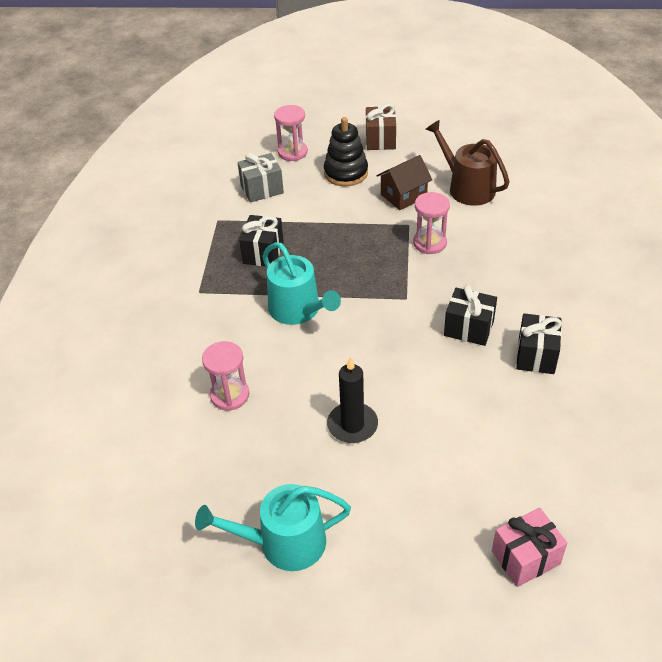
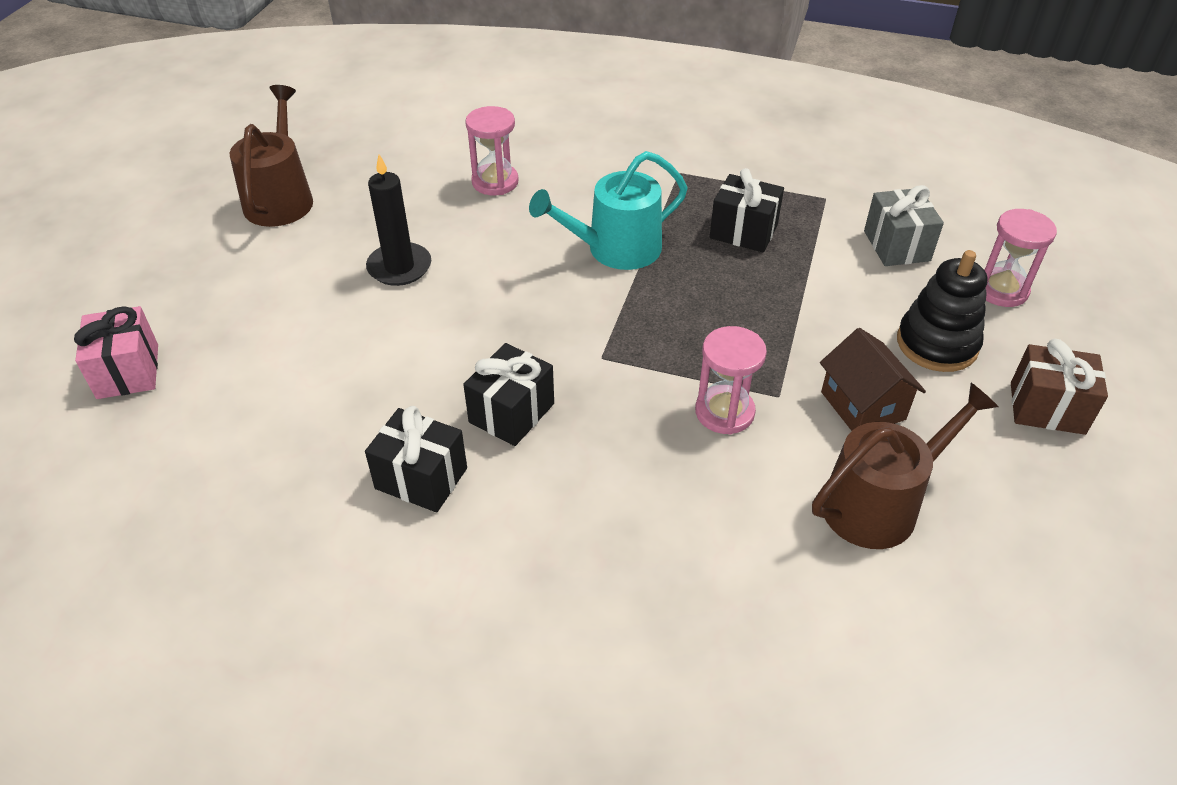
camera: 100 degrees right, 0 degrees up
turquoise watering can [195,484,351,571] -> brown watering can [230,85,313,227]

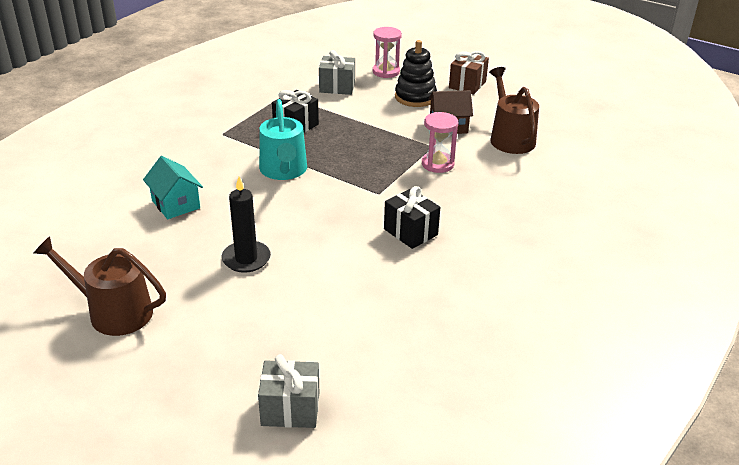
camera: 75 degrees left, 10 degrees down
pink gift [74,306,158,399] -> grey gift [258,354,319,428]
black gift [365,406,467,512] -> none
pink hourglass [465,106,518,195] -> turquoise house [143,156,203,219]

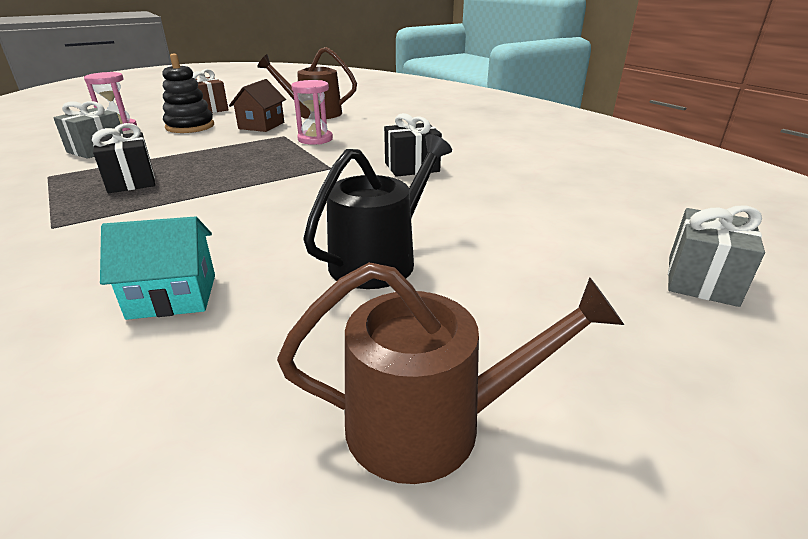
camera: 65 degrees left, 5 degrees down
brown watering can [34,236,166,336] -> brown watering can turned 135 degrees counterclockwise [277,262,624,484]
black candle [222,176,271,273] -> black watering can [303,134,452,289]
turquoise watering can [259,99,307,180] -> none

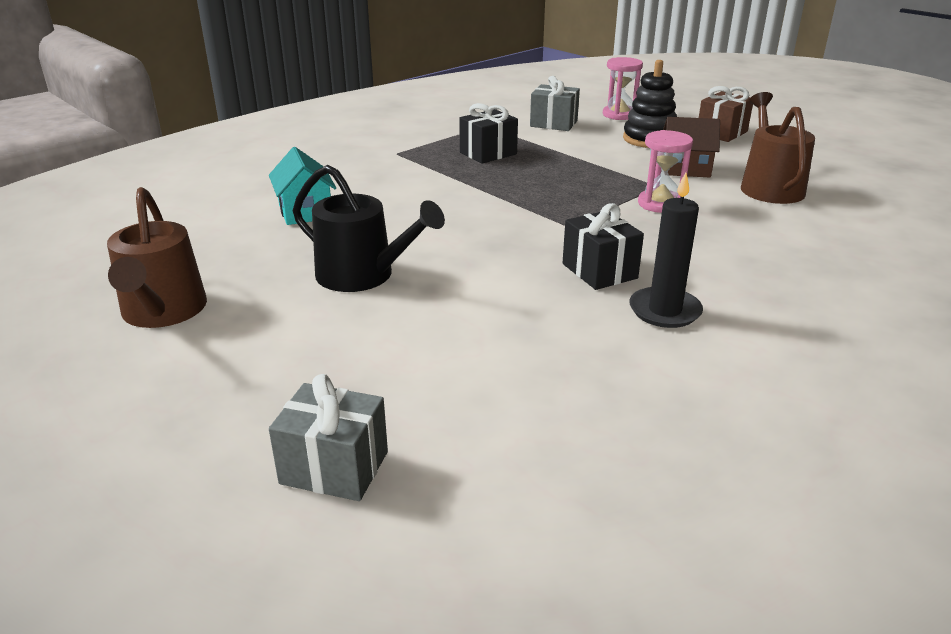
camera: 80 degrees right, 0 degrees up
none -> black candle [629,172,703,328]

